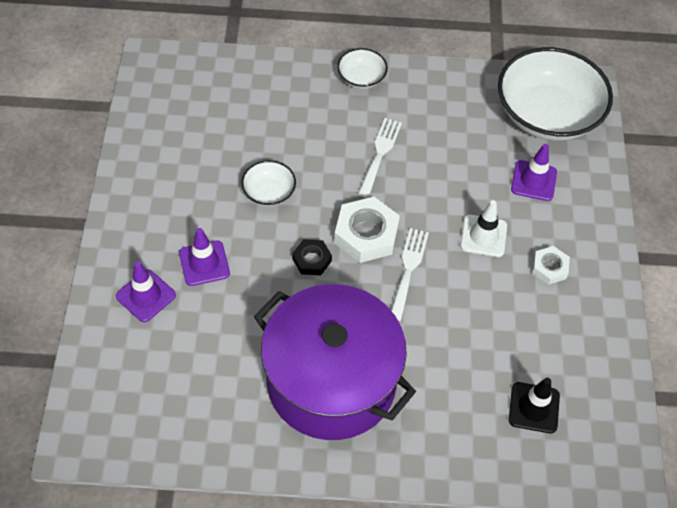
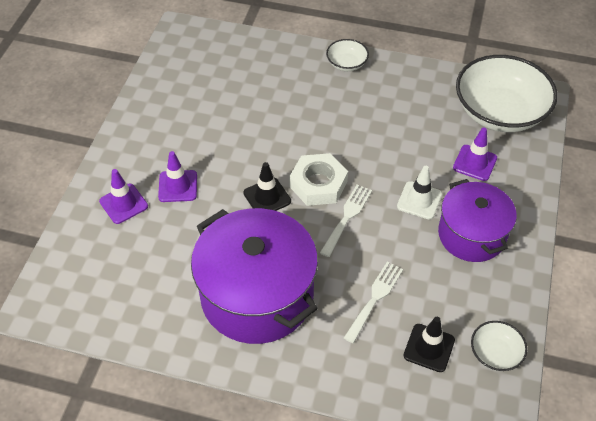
camera: 15 degrees right, 5 degrees down
white bowl [241,160,296,206] -> white bowl moved to [471,321,527,371]
black nut [292,239,332,275] -> black traffic cone [243,162,291,211]
white fork [358,118,402,198] -> white fork moved to [344,262,403,343]
white nut [532,246,570,285] -> purple pot [438,179,517,262]

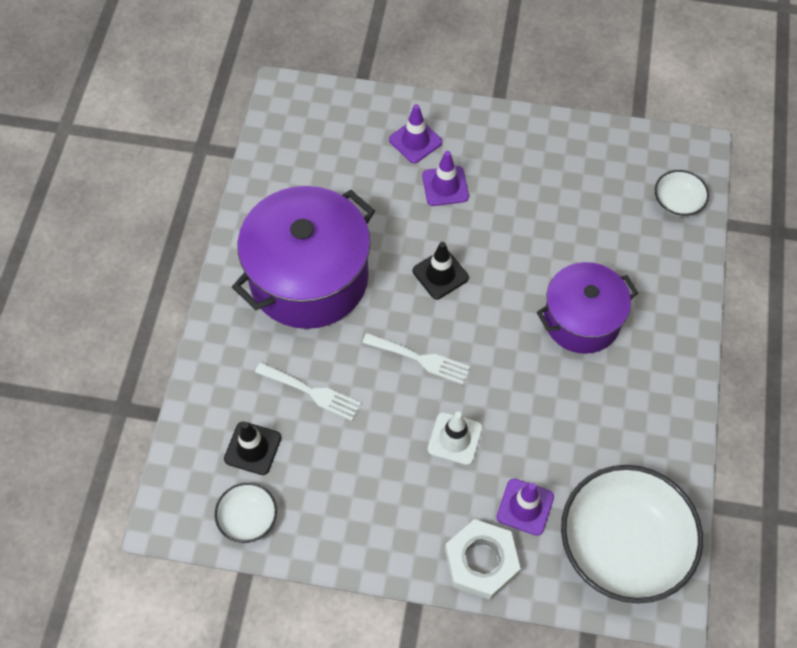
camera: 85 degrees right, 10 degrees up
white nut [289,153,348,206] -> white nut moved to [445,519,521,600]
white bowl [326,39,369,71] -> white bowl moved to [655,170,709,217]
purple pot [438,179,517,262] -> purple pot moved to [537,262,638,354]

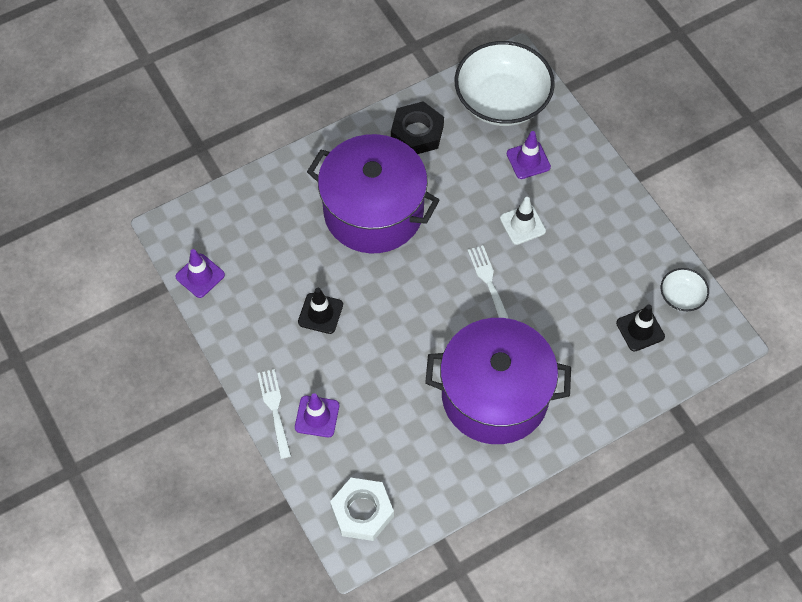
camera: 130 degrees left, 0 degrees up
white fork [255,362,361,421] -> white fork moved to [257,369,291,459]
black traffic cone [413,242,469,299] -> black traffic cone moved to [298,288,343,334]
purple traffic cone [422,151,469,206] -> purple traffic cone moved to [175,249,225,298]
white nut [445,519,521,600] -> white nut moved to [330,478,394,541]
purple pot [537,262,638,354] -> purple pot [307,134,440,253], size x1.57
white bowl [655,170,709,217] -> none
none -> black nut [391,101,444,154]

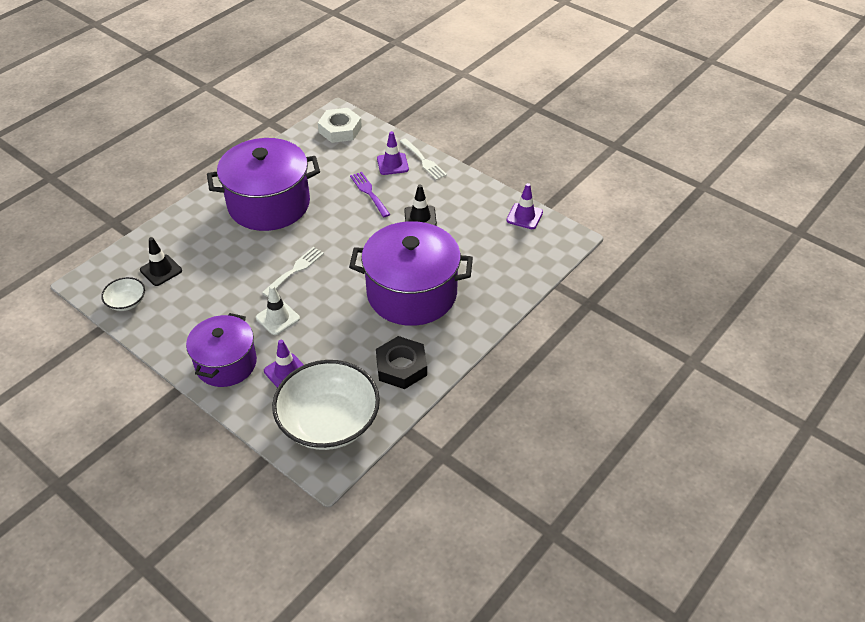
camera: 160 degrees right, 15 degrees down
white fork [467,245,509,319] -> white fork turned 105 degrees counterclockwise [262,247,324,297]
none -> purple pot [186,313,257,387]
none -> purple fork [350,172,390,217]

